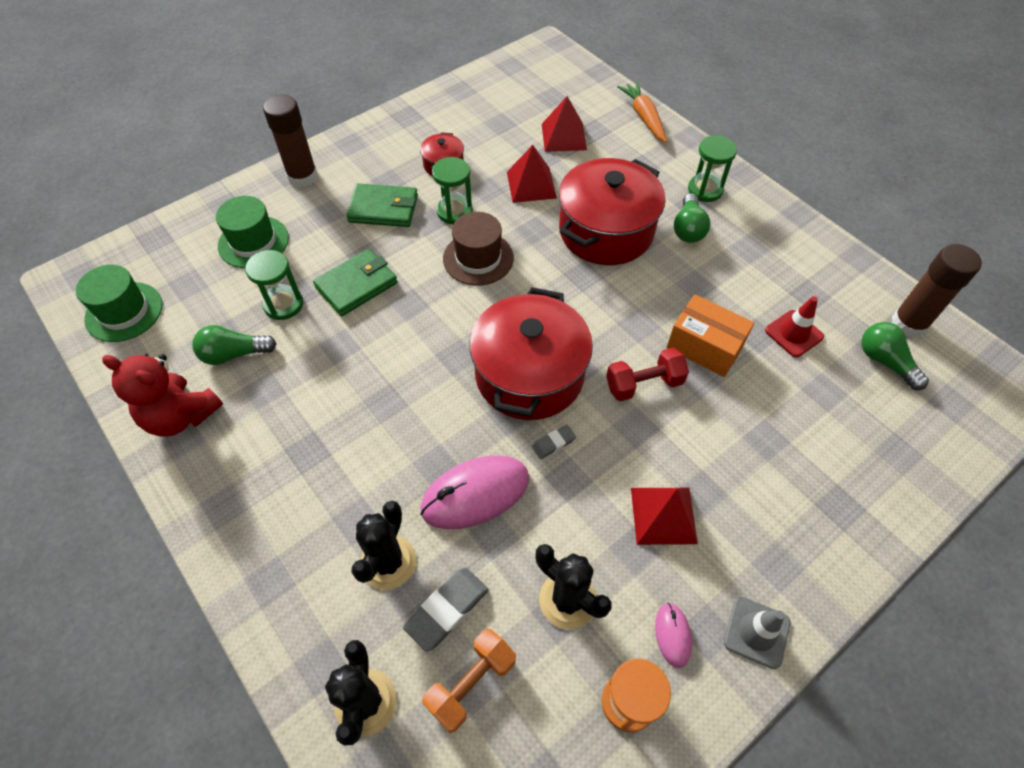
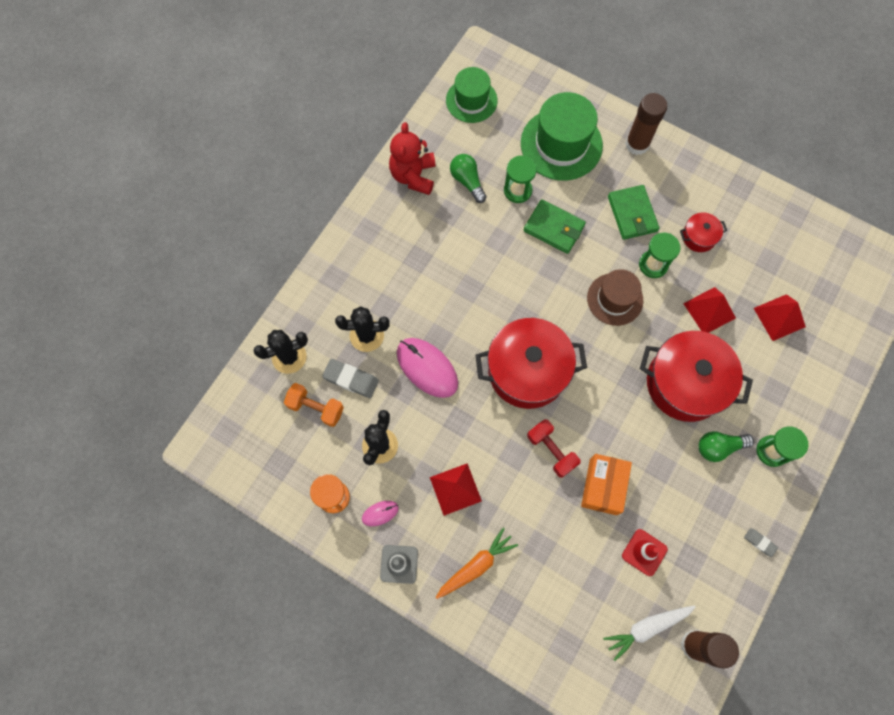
camera: 70 degrees right, 15 degrees up
green hat [216,196,289,268] -> green hat [521,92,603,181], size x1.56
grey eraser [532,425,576,459] -> grey eraser moved to [744,528,778,557]
orange carrot [617,81,667,143] -> orange carrot moved to [436,527,518,599]
green light bulb [861,322,929,390] -> white carrot [603,605,695,661]

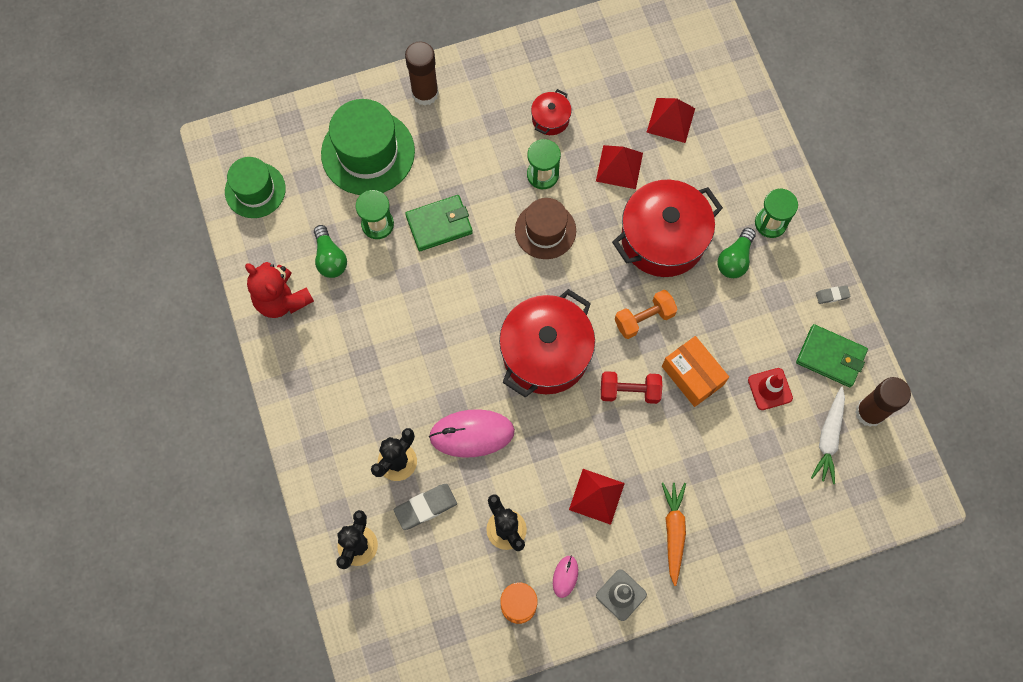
camera: 50 degrees left, 0 degrees up
orange dumbbell [284,383,344,427] -> orange dumbbell moved to [615,290,678,339]
green light bulb [450,154,487,203] -> green light bulb turned 120 degrees counterclockwise [314,225,347,278]
green wallet [608,185,659,240] -> green wallet moved to [796,324,868,387]

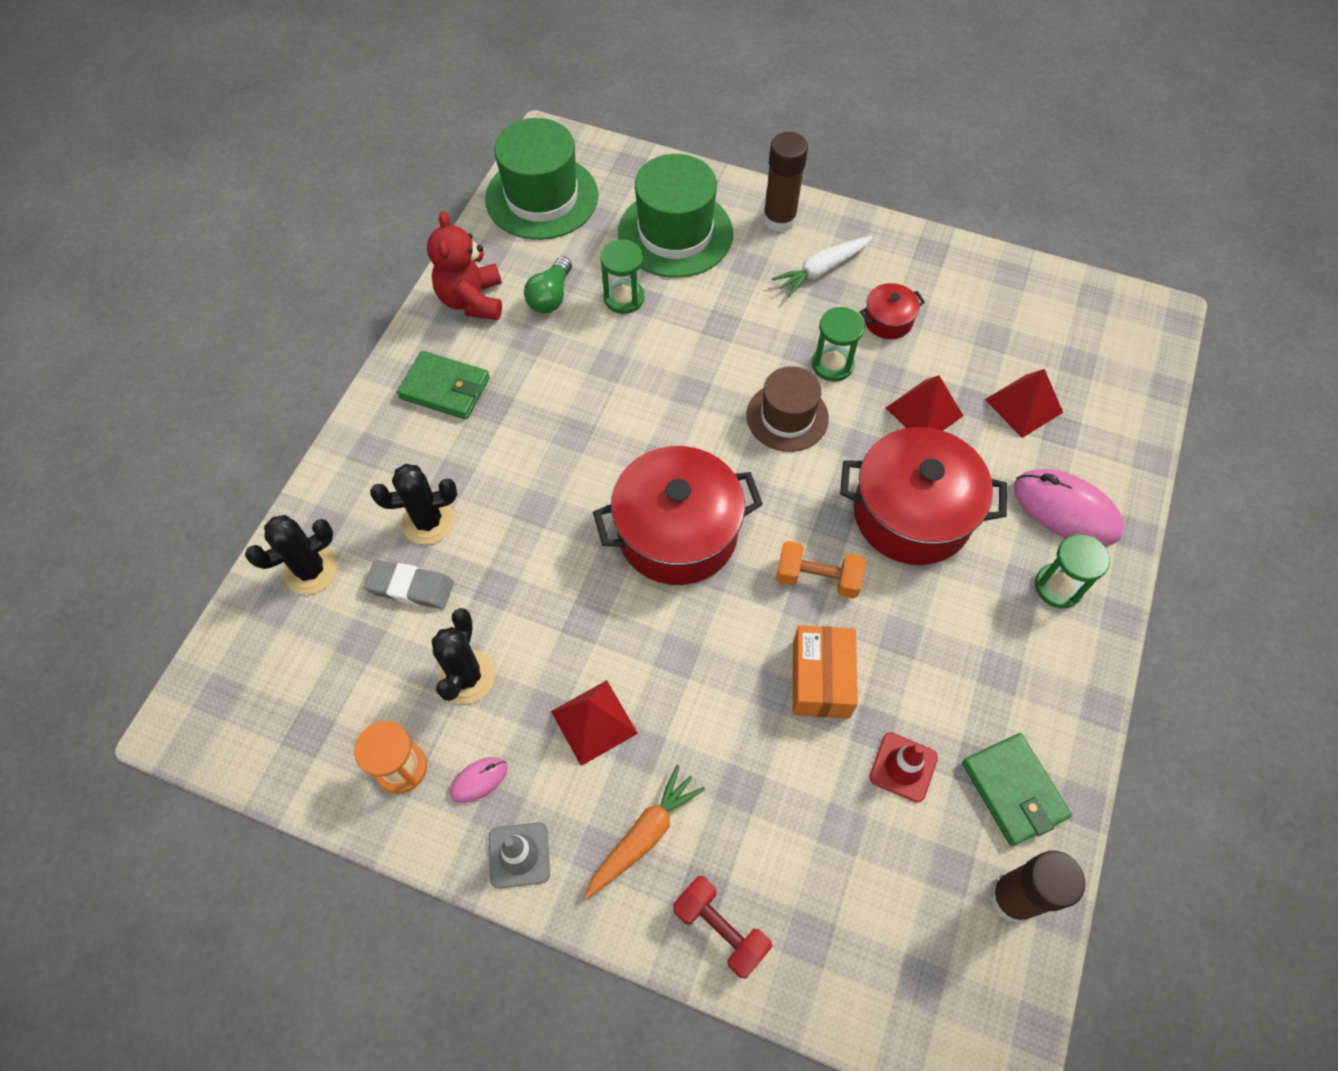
camera: 40 degrees right, 10 degrees down
green hat [225,157,286,218] -> green hat [485,118,598,240], size x1.56
green wallet [405,195,473,251] -> green wallet moved to [397,351,490,419]
pink mouse [429,409,515,457] -> pink mouse moved to [1014,469,1124,546]
red dumbbell [601,371,662,404] -> red dumbbell moved to [673,876,772,979]
green light bulb [717,228,756,278] -> none
white carrot [811,386,845,484] -> white carrot moved to [772,236,873,297]
grey eraser [816,285,851,304] -> none

